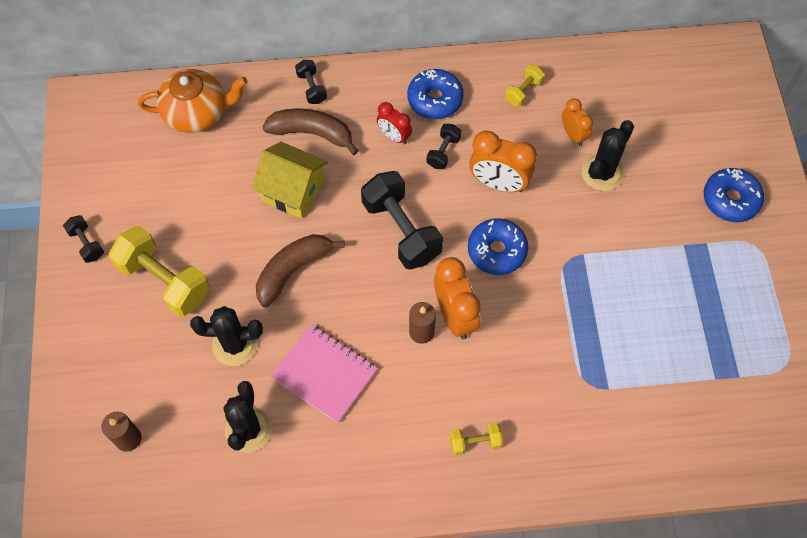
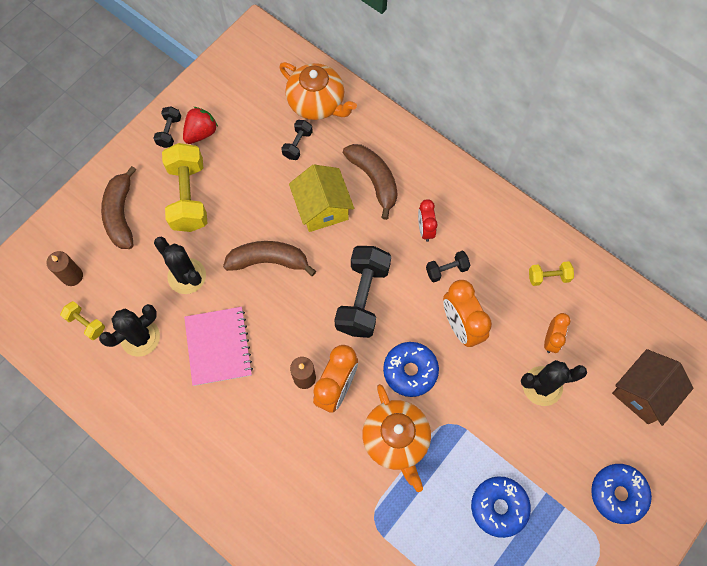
camera: 45 degrees right, 5 degrees up
black dumbbell [295,60,327,104] -> black dumbbell moved to [281,120,313,160]
blue donut [407,69,464,119] -> blue donut moved to [471,476,531,538]
yellow dumbbell [450,423,503,455] -> yellow dumbbell moved to [60,301,105,340]
none -> brown banana [101,166,136,249]
none -> red strawberry [183,107,218,144]
none -> orange teapot [362,384,431,492]
none -> brown house [612,349,694,426]

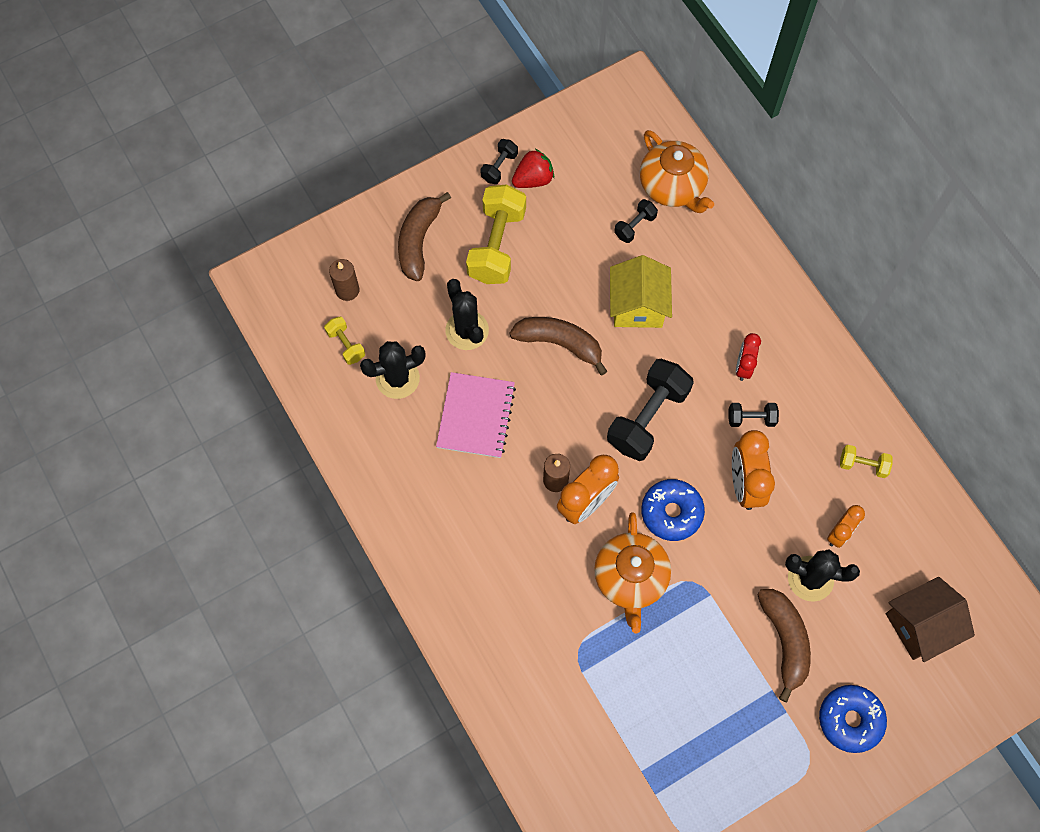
camera: 20 degrees right, 0 degrees up
brown banana [343,144,398,220] -> brown banana moved to [757,589,811,702]
blue donut [471,476,531,538] -> none

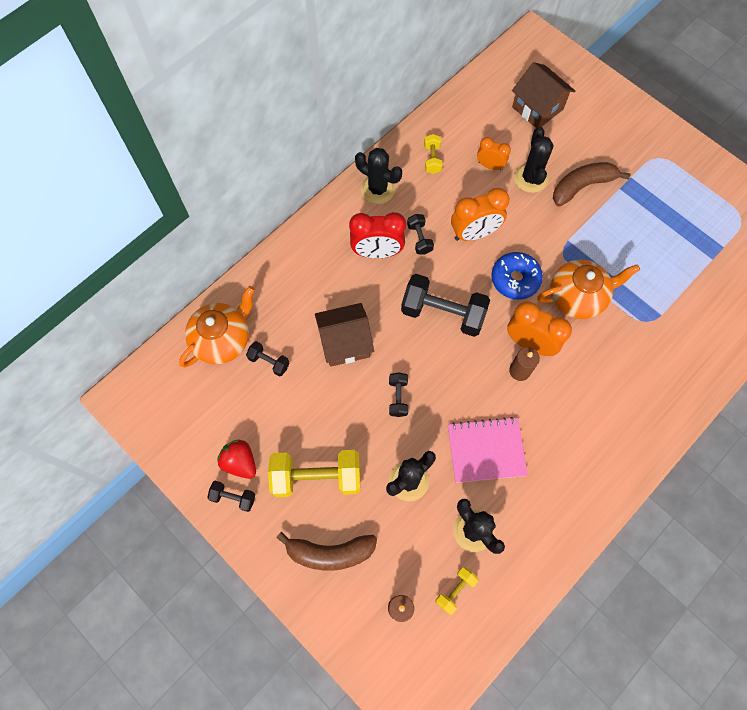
camera: 105 degrees left, 0 degrees up
brown banana [509,317,607,375] -> black dumbbell [389,372,408,417]
yellow house [610,255,672,328] -> brown house [315,303,374,367]
red clock [736,333,761,381] -> red clock [349,212,406,258], size x1.67
blue donut [819,685,887,753] -> none
none -> black cactus [355,148,402,204]

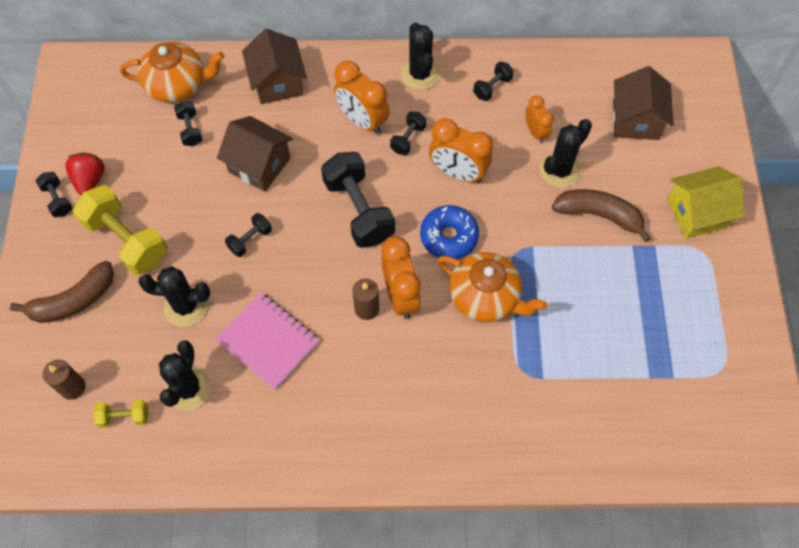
camera: 45 degrees right, 5 degrees down
brown banana [277,532,377,571] -> brown banana turned 75 degrees counterclockwise [10,261,114,323]
red clock [349,212,406,258] -> orange clock [334,61,390,135]
yellow dumbbell [424,134,443,174] -> black dumbbell [473,61,514,101]
none -> brown house [242,29,307,104]
none -> yellow house [667,166,745,239]

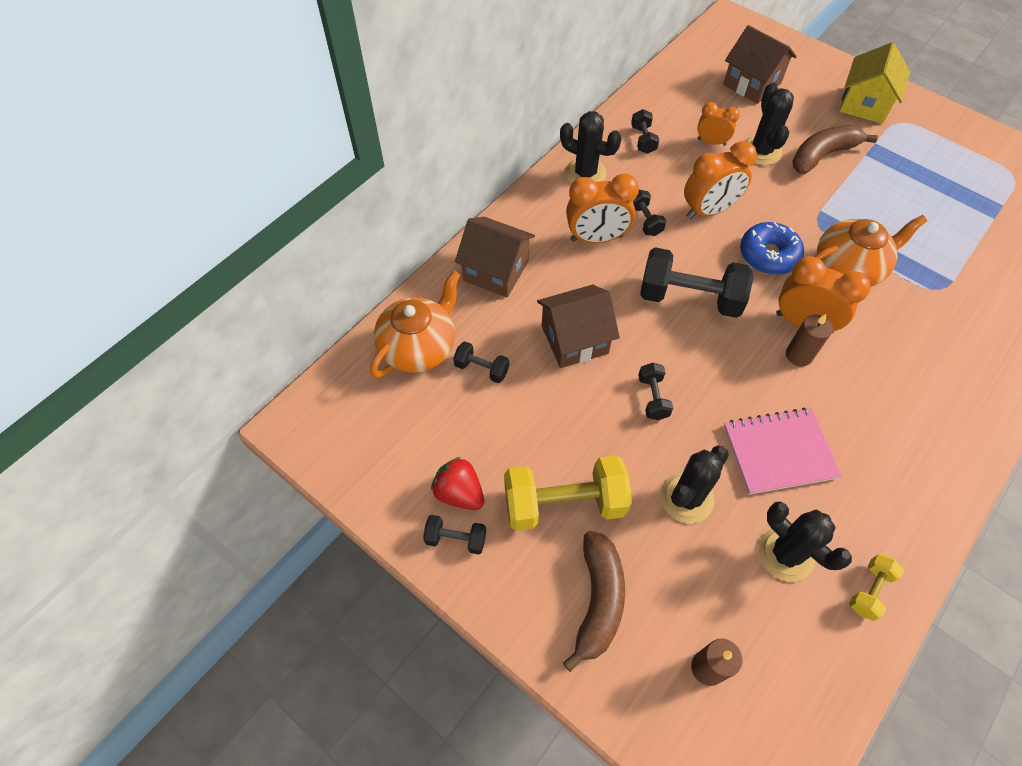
camera: 50 degrees left, 5 degrees down
yellow dumbbell [93,400,148,428] -> yellow dumbbell moved to [849,554,904,621]

